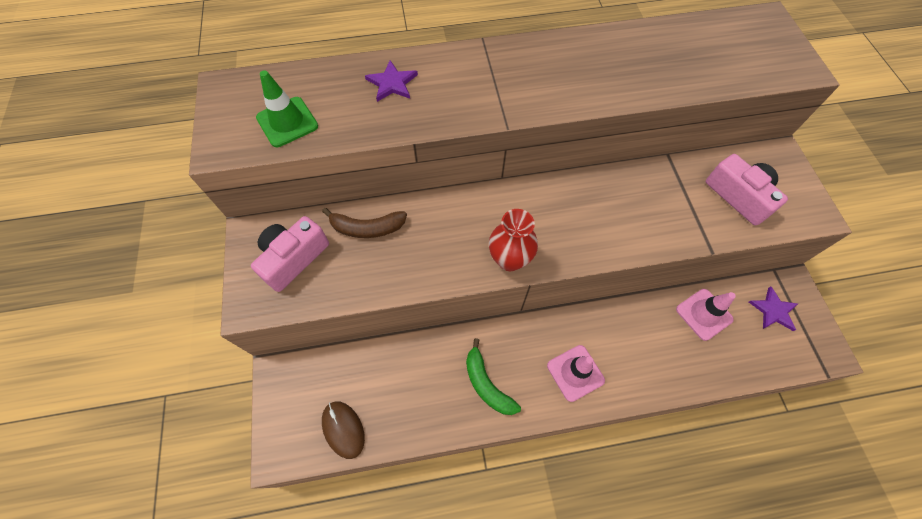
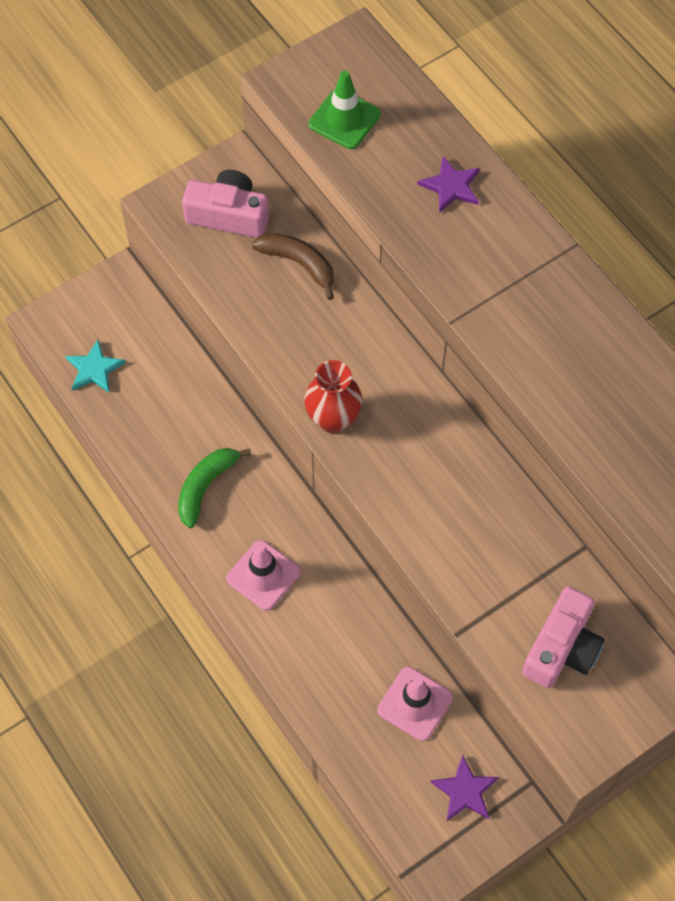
camera: 65 degrees right, 0 degrees up
brown banana [322,208,407,238] -> brown banana turned 150 degrees clockwise [252,233,334,300]
brown mouse [322,401,365,459] -> turquoise star [65,340,126,393]

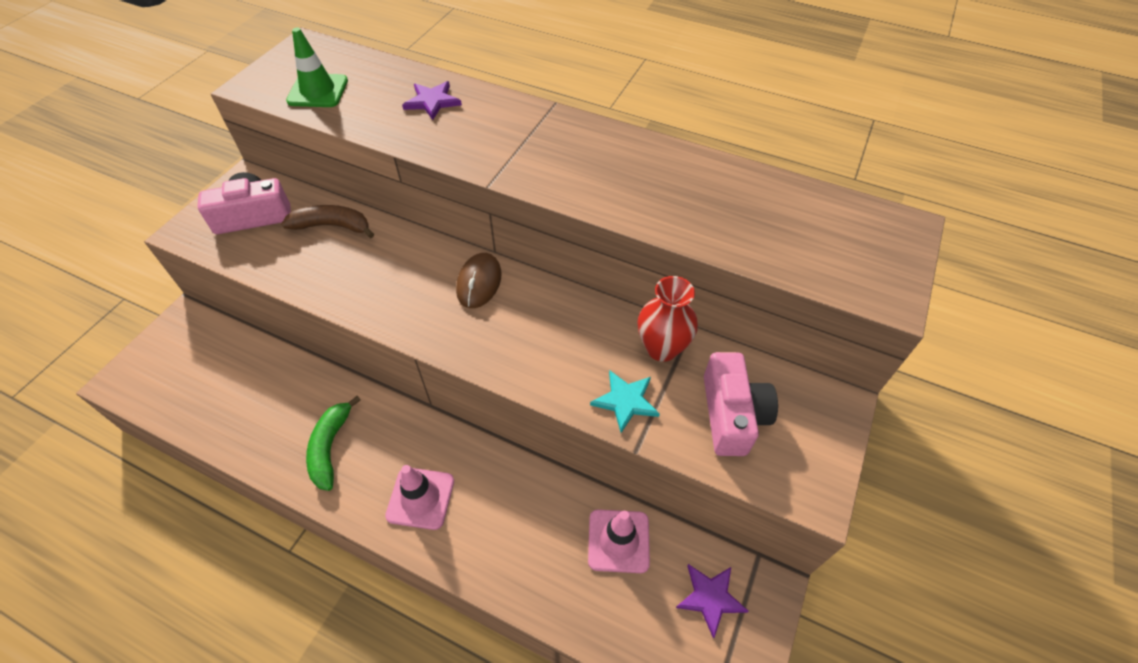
camera: 30 degrees left, 10 degrees down
turquoise star [65,340,126,393] -> turquoise star moved to [590,370,660,433]
red vase [304,360,362,433] -> red vase moved to [638,276,698,362]
none -> brown mouse [456,253,501,308]

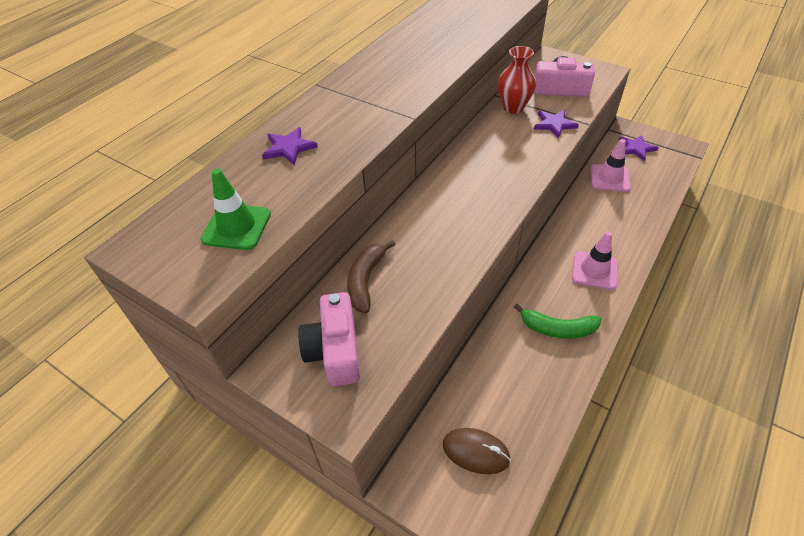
camera: 80 degrees left, 5 degrees down
brown mouse [456,253,501,308] -> brown mouse moved to [443,428,511,474]
turquoise star [590,370,660,433] -> purple star [534,110,579,138]

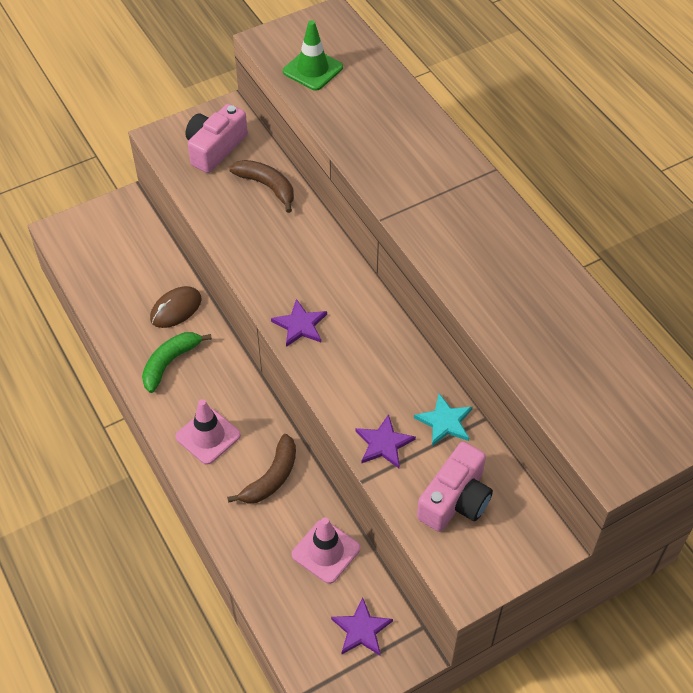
camera: 115 degrees right, 5 degrees up
purple star [262,127,318,165] -> purple star moved to [271,299,327,347]
pink camera [298,292,360,386] -> pink camera turned 75 degrees counterclockwise [185,104,248,173]
brown mouse [443,428,511,474] -> brown mouse moved to [150,286,202,328]
red vase [498,46,536,114] -> turquoise star [414,393,473,446]
none -> brown banana [227,434,296,504]

